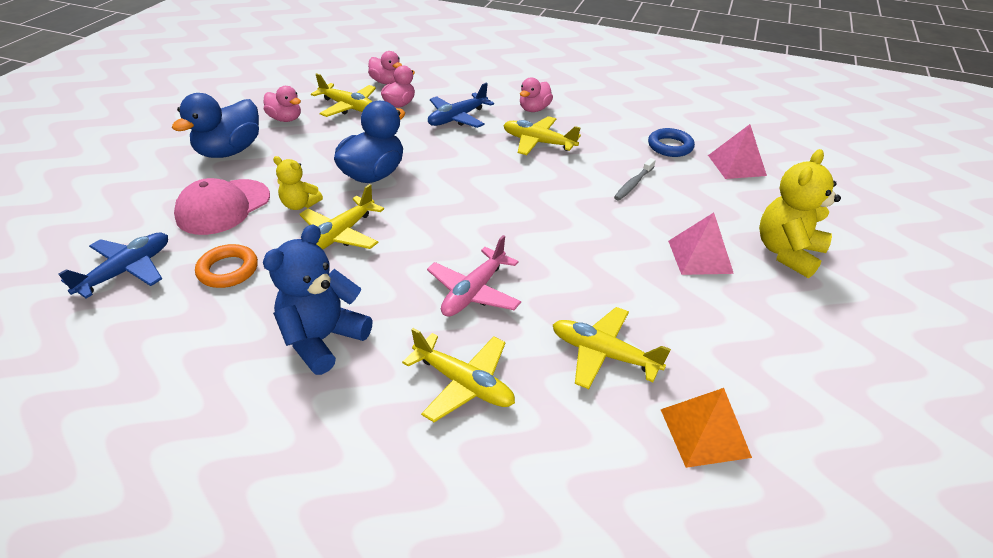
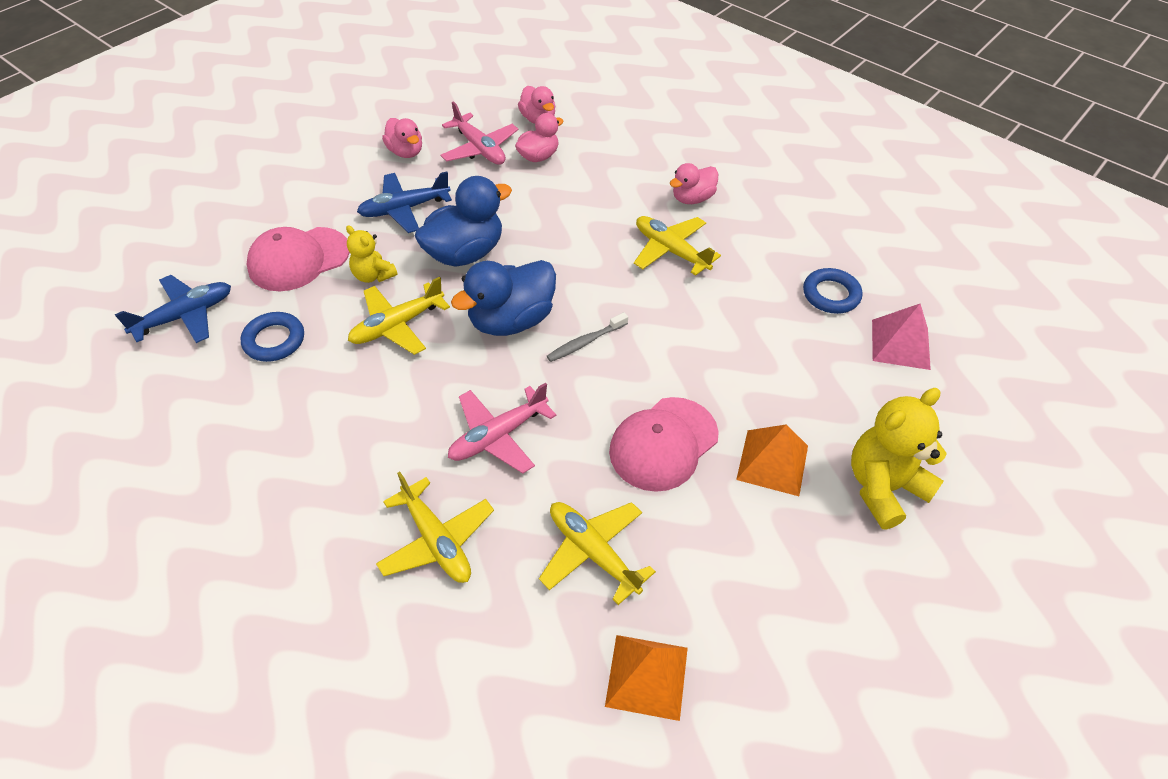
camera: 20 degrees right, 10 degrees up
blue duck [172,93,259,158] -> blue duck moved to [451,260,556,336]
orange ring [195,244,258,288] -> blue ring [241,312,304,362]
blue teddy bear [263,224,373,375] -> none
yellow plane [311,73,376,117] -> pink plane [440,101,518,165]
blue plane [428,83,494,128] -> blue plane moved to [357,171,452,233]
grey toothbrush [614,158,656,200] -> grey toothbrush moved to [547,312,628,362]
pink pyramid [668,213,734,275] -> orange pyramid [736,425,808,496]
none -> pink cap [609,397,719,492]

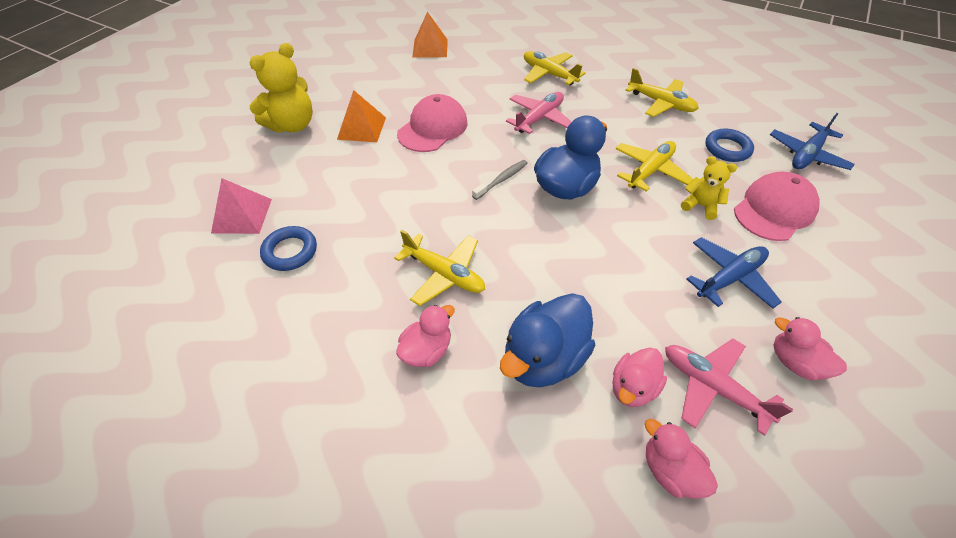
camera: 170 degrees right, 0 degrees up
blue duck [414,176,512,267] -> blue duck moved to [500,293,595,387]
yellow plane [539,502,656,605] -> yellow plane moved to [625,68,699,117]

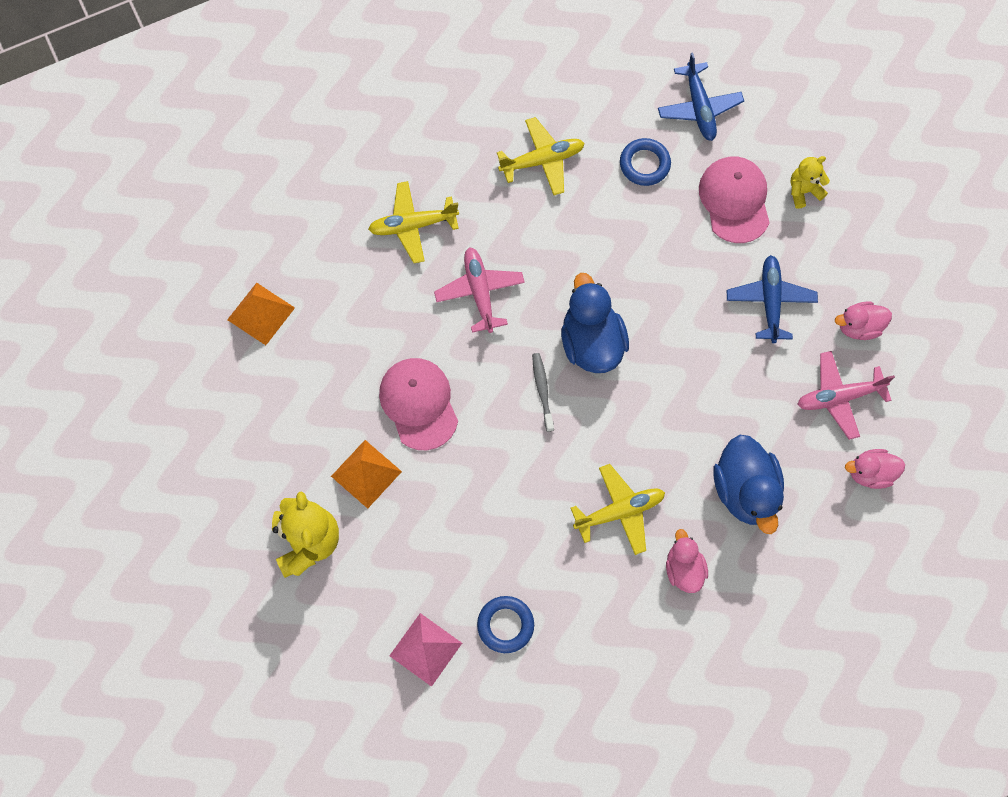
camera: 55 degrees left, 20 degrees up
pink duck [613,347,667,407] -> none
yellow plane [616,141,693,192] -> none
yellow teddy bear [681,156,737,220] -> yellow teddy bear moved to [791,156,830,209]

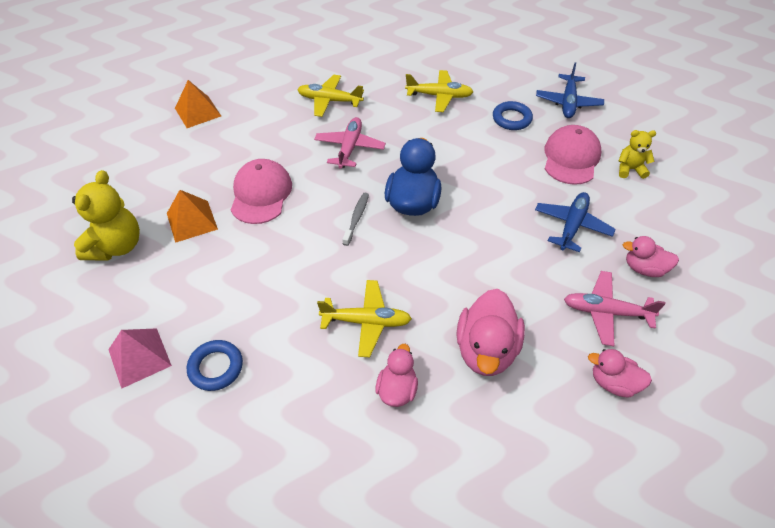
camera: 25 degrees right, 20 degrees down
blue duck [714,435,784,534] -> pink duck [456,289,525,376]

